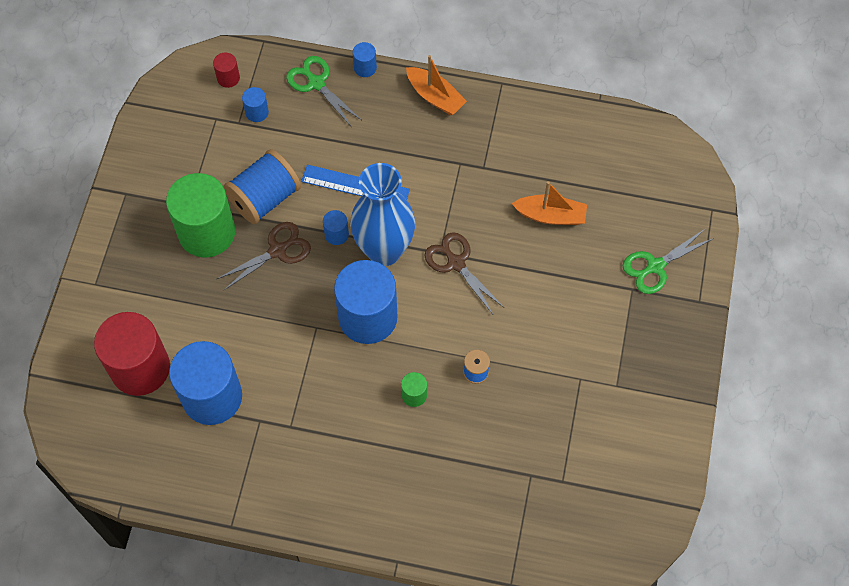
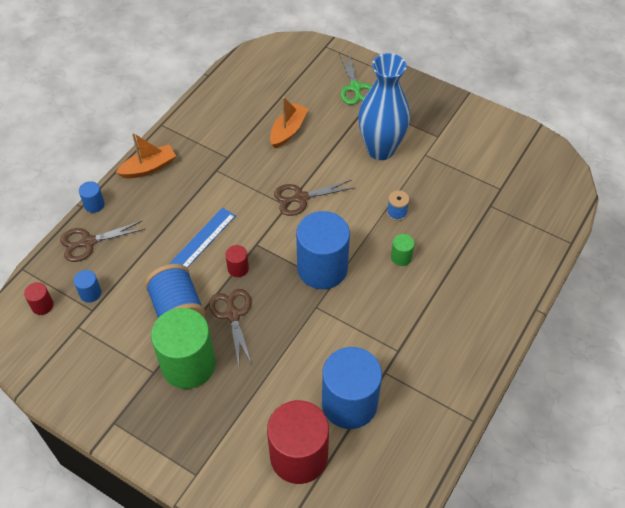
camera: 70 degrees left, 10 degrees down
green scissors [286,56,361,126] -> brown scissors [60,220,145,262]
blue cylinder [323,210,349,245] -> red cylinder [225,245,249,277]
blue vase [350,163,415,266] -> blue vase moved to [358,53,410,160]

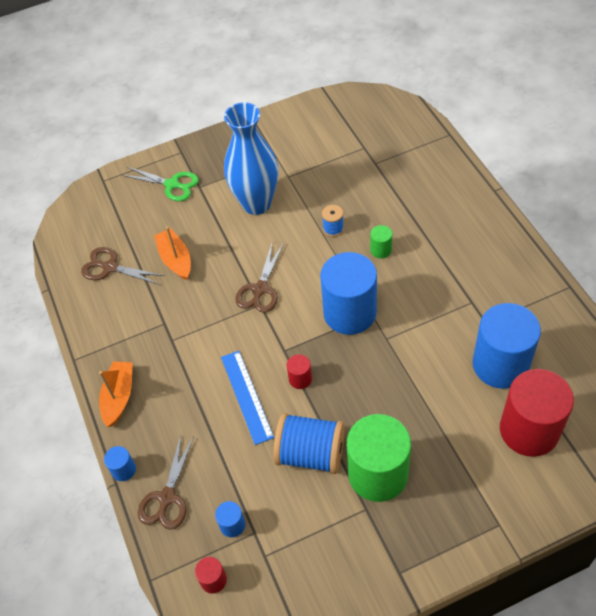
camera: 50 degrees left, 0 degrees up
brown scissors [209,289,252,366] -> brown scissors moved to [81,247,165,285]

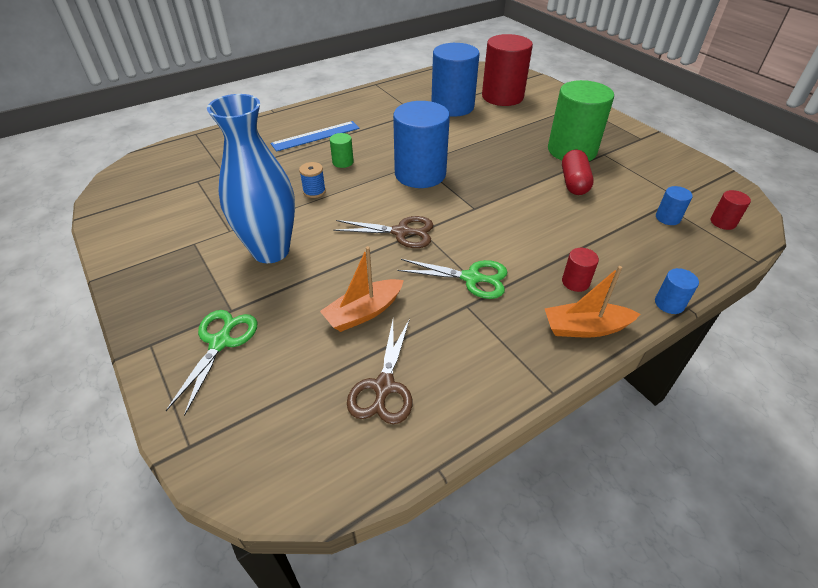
camera: 105 degrees left, 10 degrees down
brown scissors [138,435,194,530] -> none
blue ruler [221,351,274,445] -> blue ruler moved to [271,121,360,152]
blue spool [273,413,345,474] -> red capsule [562,149,594,195]
red cylinder [287,354,312,389] -> red cylinder moved to [562,248,599,292]
none -> green scissors [397,259,507,299]

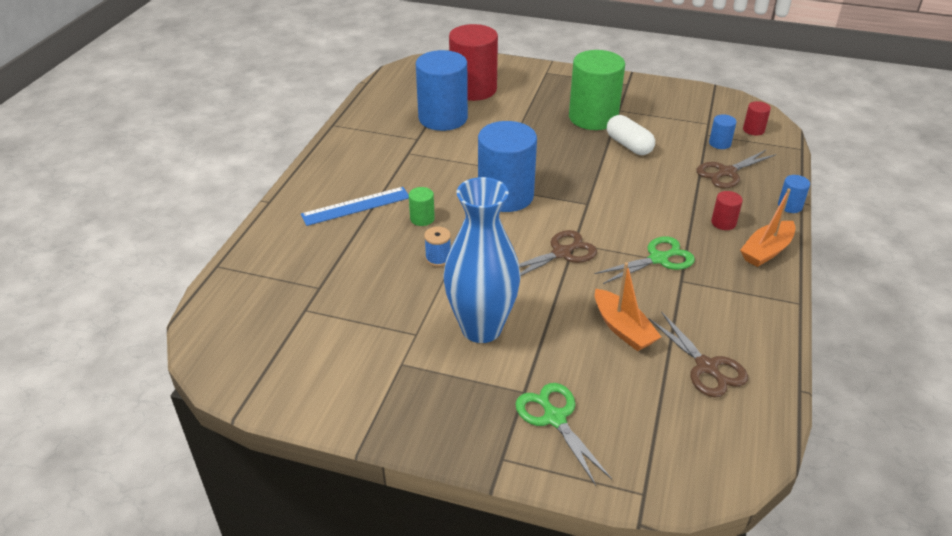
camera: 40 degrees left, 5 degrees down
blue ruler [271,121,360,152] -> blue ruler turned 45 degrees clockwise [301,187,409,226]
orange boat [320,246,404,332] -> orange boat turned 45 degrees counterclockwise [595,262,661,351]
red capsule [562,149,594,195] -> white capsule [607,115,655,155]
none -> brown scissors [696,150,776,188]

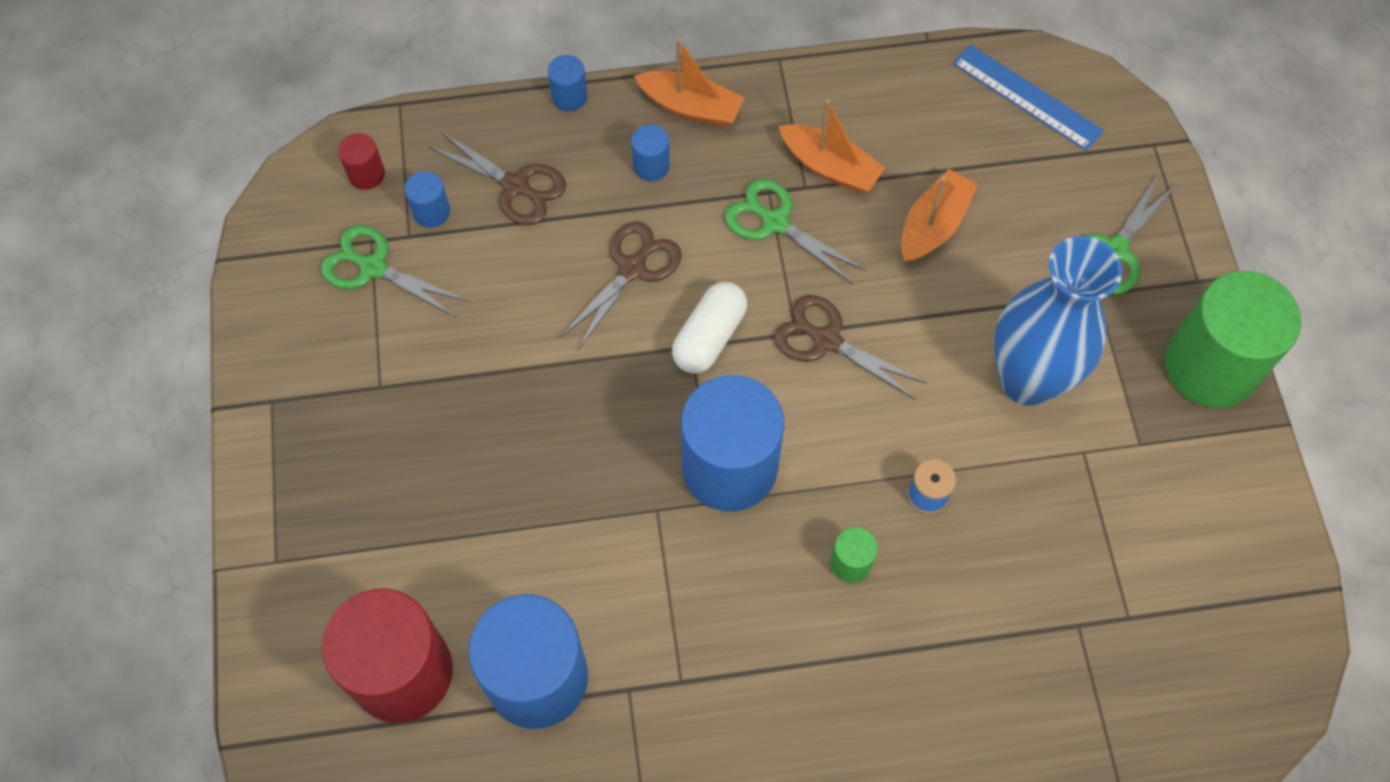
camera: 115 degrees left, 25 degrees up
blue ruler [301,187,409,226] -> blue ruler moved to [953,44,1104,151]
green cylinder [569,50,625,130] -> green cylinder moved to [1165,271,1301,408]
white capsule [607,115,655,155] -> white capsule moved to [672,282,747,374]
brown scissors [649,312,748,397] -> brown scissors moved to [560,222,682,350]
red cylinder [711,191,743,230] -> blue cylinder [631,125,670,181]
none -> green scissors [321,225,469,318]
none -> orange boat [779,99,885,193]

